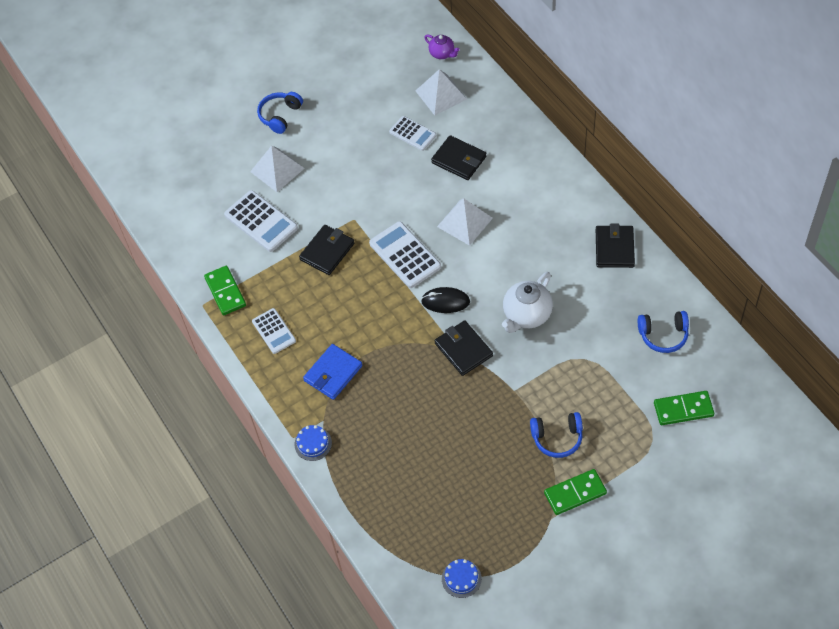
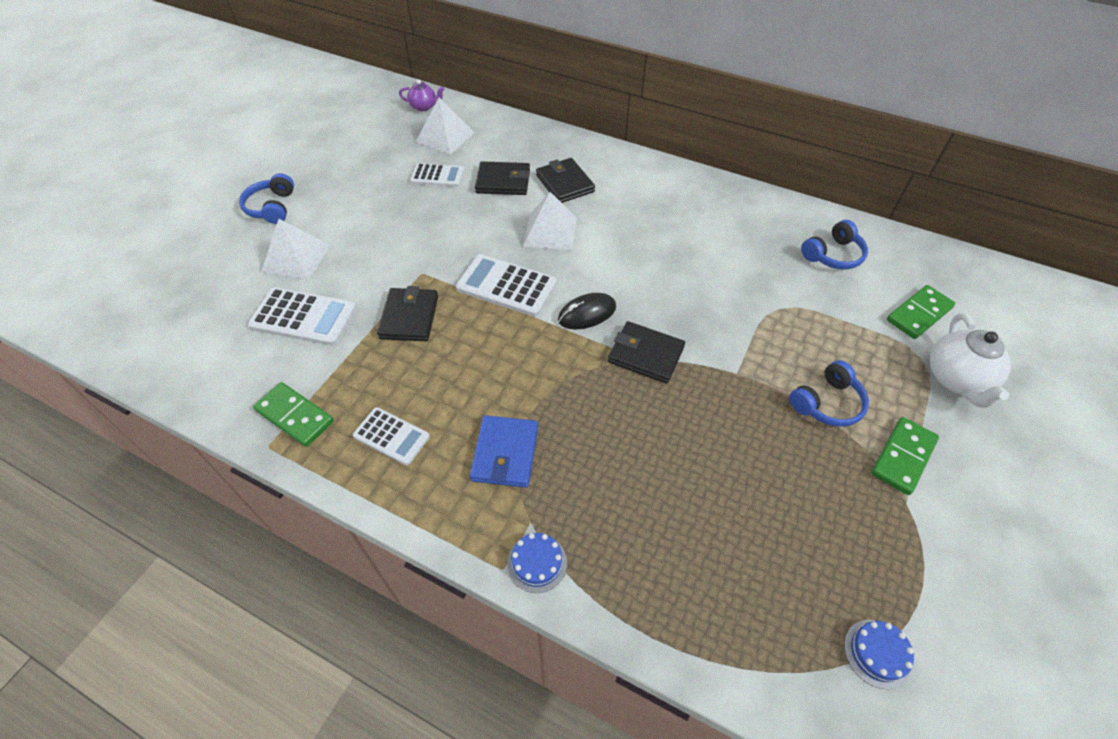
camera: 35 degrees left, 5 degrees down
white teapot [502,272,553,333] -> white teapot moved to [930,313,1011,408]
black wallet [596,224,635,268] -> black wallet moved to [536,158,595,203]

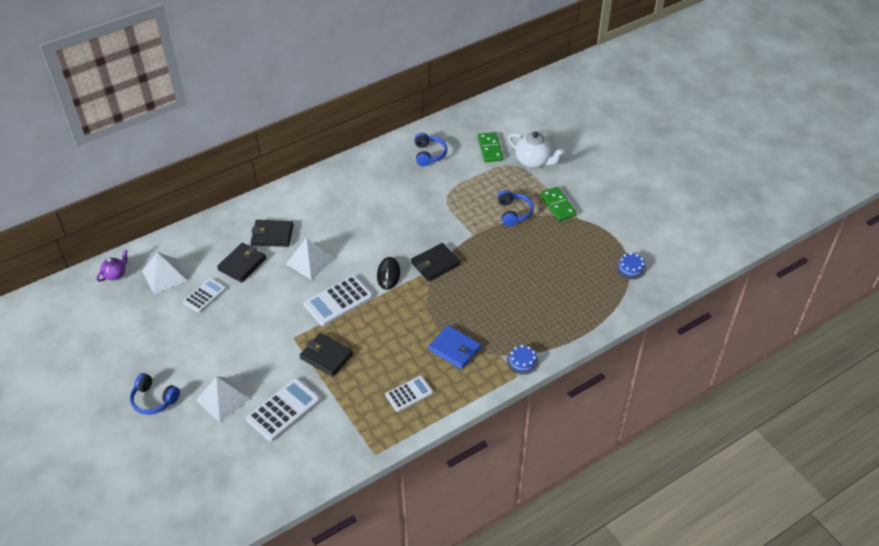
camera: 60 degrees left, 5 degrees down
green domino [253,382,334,447] -> none

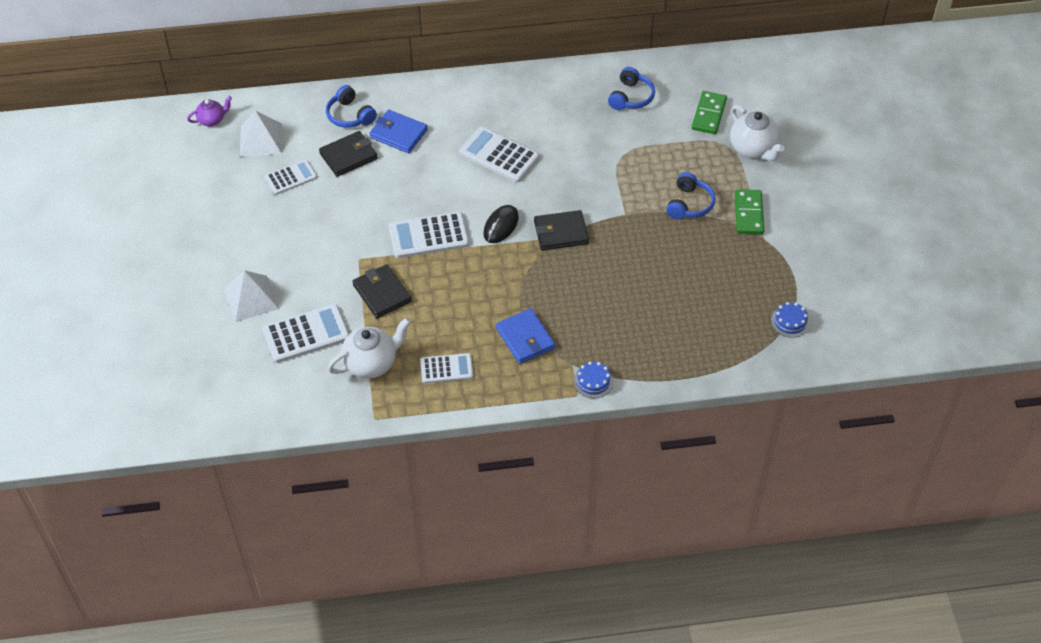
camera: 25 degrees right, 5 degrees up
blue headphones [130,373,180,415] -> blue headphones moved to [326,85,377,128]
black wallet [251,220,293,247] -> blue wallet [369,110,428,153]
white pyramid [286,238,334,280] -> none
none -> white teapot [327,318,411,379]
none -> white calculator [459,127,539,182]

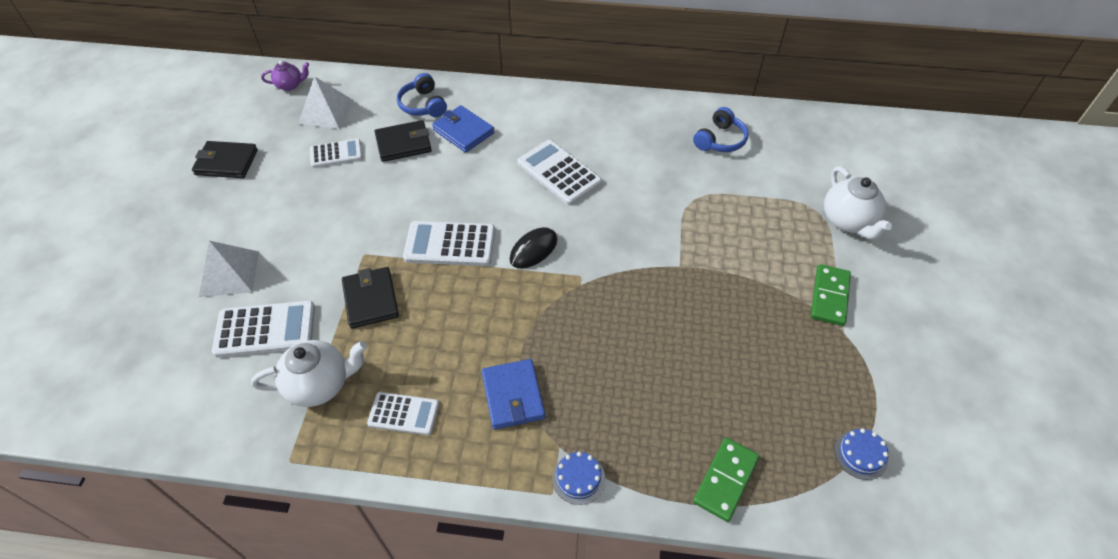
camera: 15 degrees right, 0 degrees up
black wallet [534,210,589,250] -> black wallet moved to [192,141,258,178]
blue headphones [666,172,715,219] -> none
green domino [692,91,727,134] -> green domino moved to [693,438,760,522]

